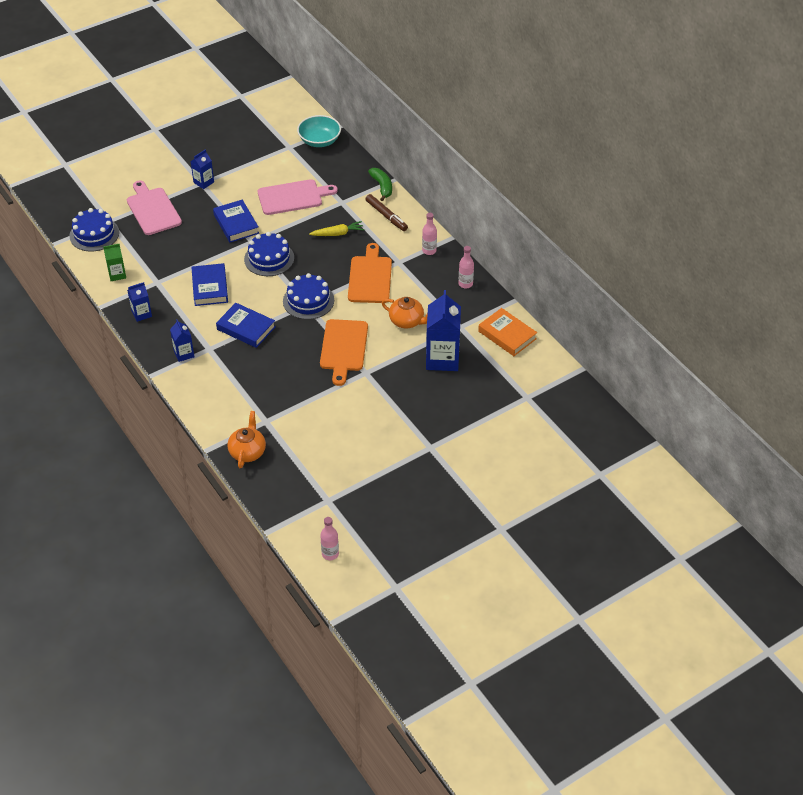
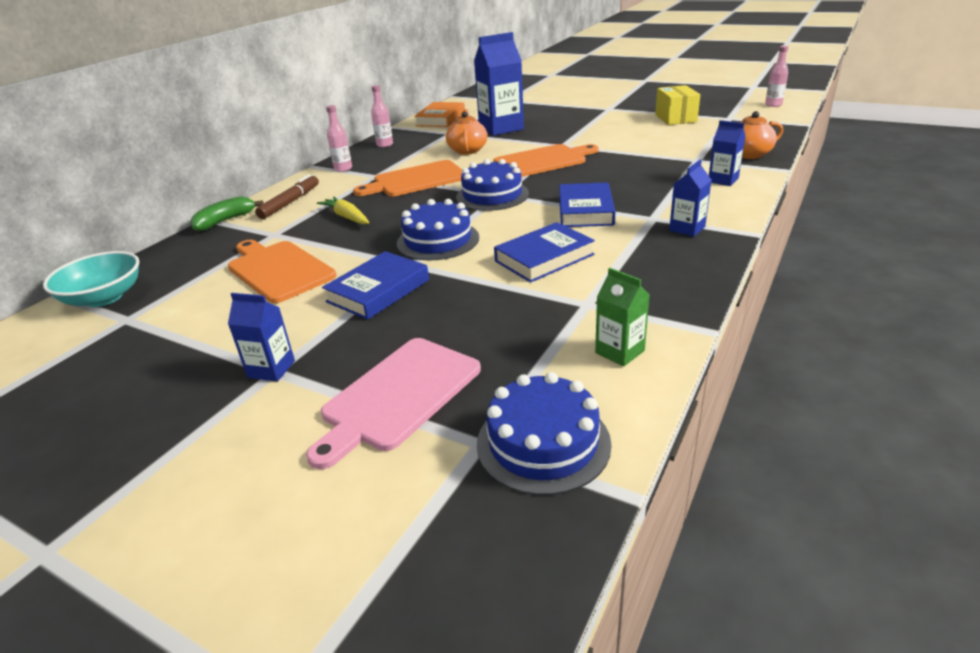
camera: 115 degrees left, 15 degrees down
blue carton [127,282,152,322] -> blue carton moved to [709,120,745,186]
pink cutting board [258,179,338,215] -> orange cutting board [228,240,336,303]
none -> yellow box [655,85,700,125]

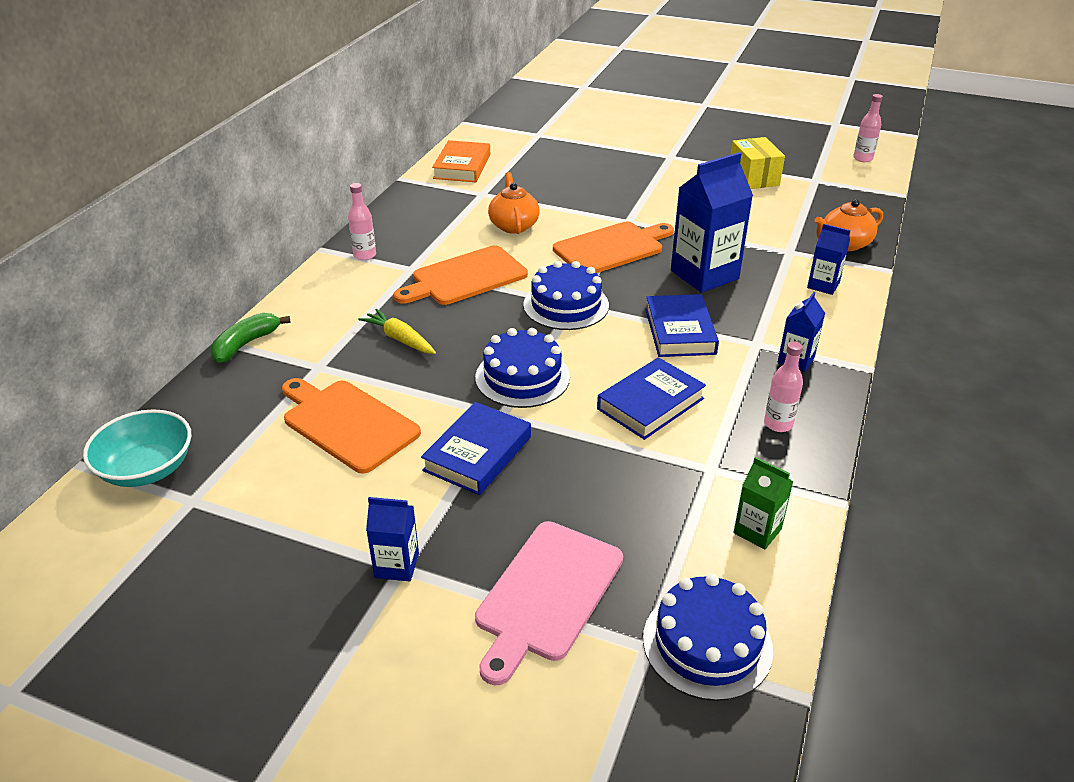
camera: 10 degrees left, 5 degrees up
brown marker [255,174,319,219] -> none
pink bottle [371,85,393,147] -> pink bottle moved to [764,342,803,432]
blue carton [474,32,524,136] -> blue carton moved to [671,152,753,293]

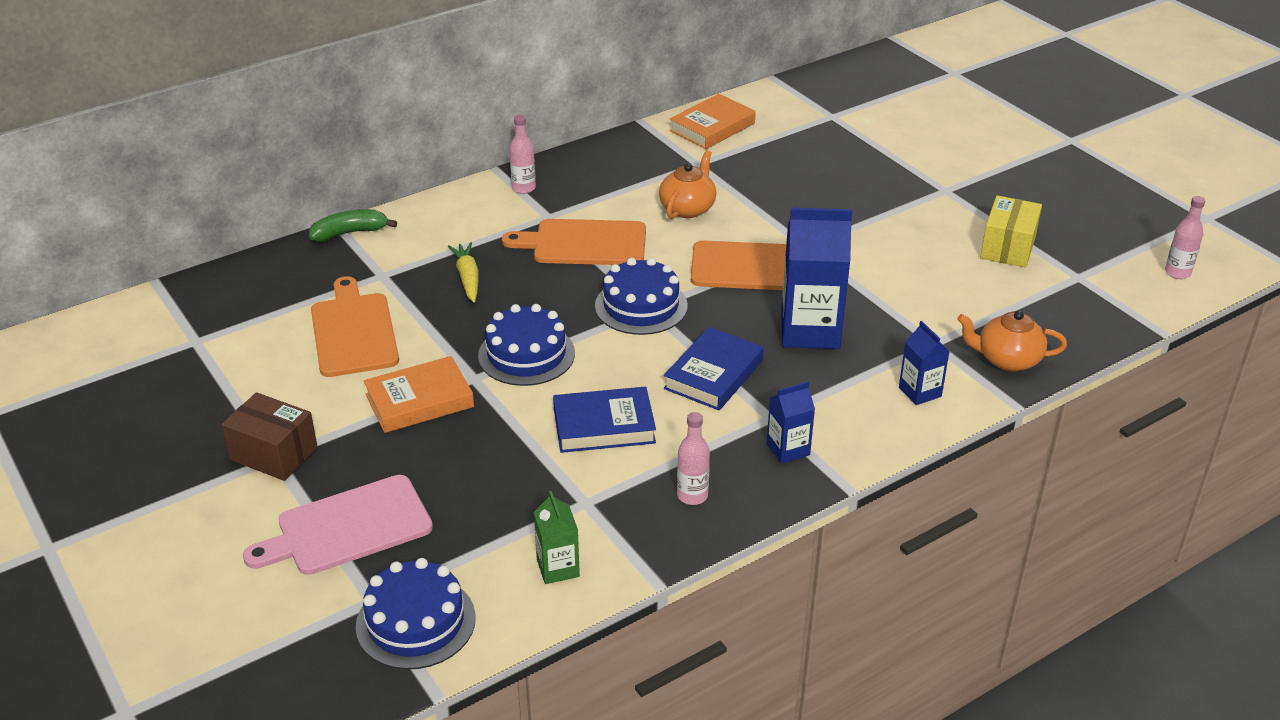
camera: 35 degrees right, 0 degrees up
turquoise bowl [83,409,191,487] -> none
blue carton [366,497,419,582] -> brown box [221,392,318,481]
blue book [421,402,531,495] -> orange book [363,356,474,433]

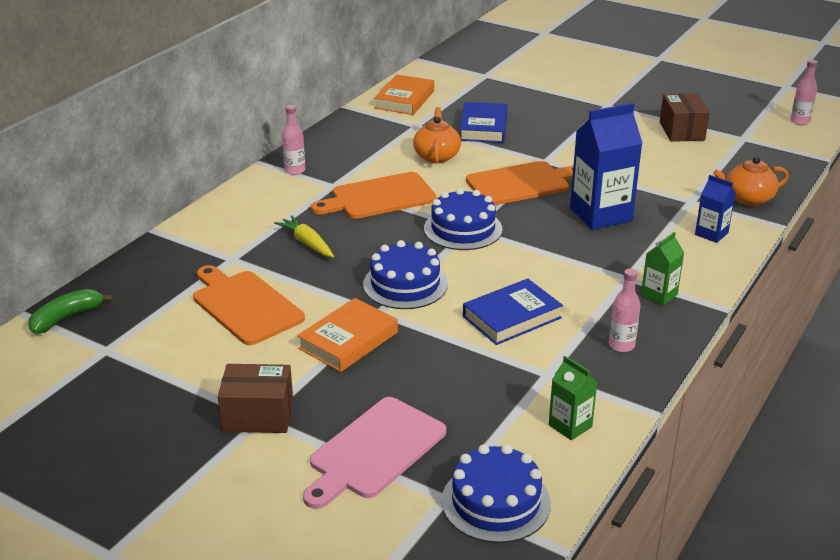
camera: 25 degrees left, 5 degrees down
green banana [309,209,397,242] -> green banana moved to [28,289,114,334]
blue book [664,327,764,410] -> blue book moved to [460,102,508,143]
blue carton [767,382,815,464] -> green carton [641,232,684,306]
yellow box [980,195,1042,268] -> brown box [660,93,710,142]

